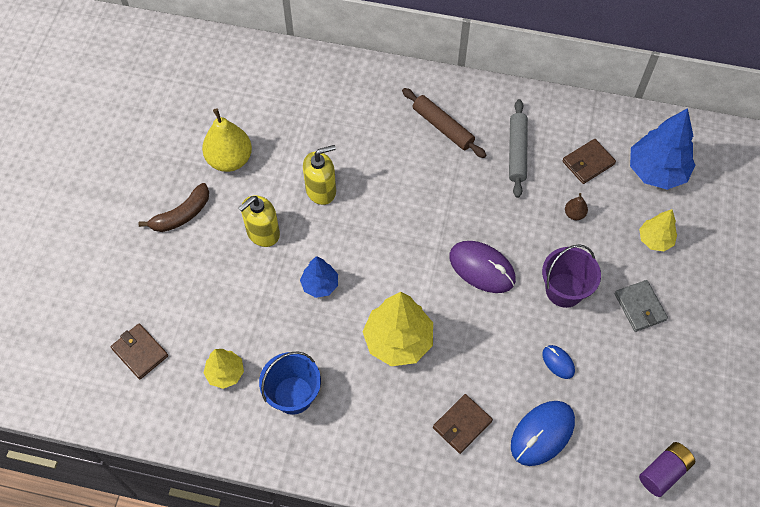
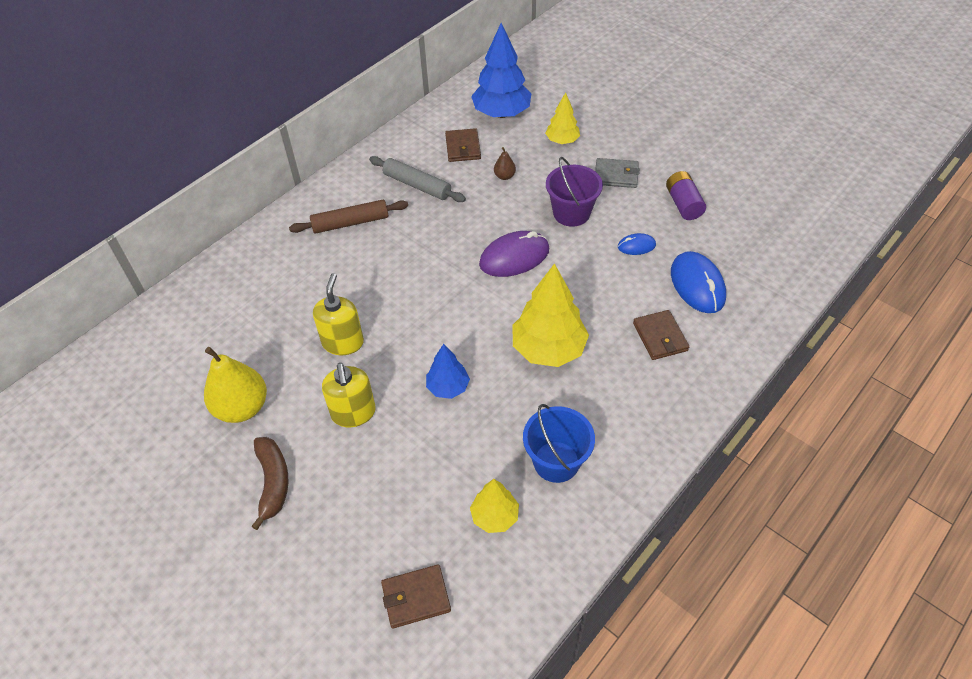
camera: 60 degrees left, 10 degrees down
purple battery [639,442,695,497] -> purple battery moved to [666,171,706,220]

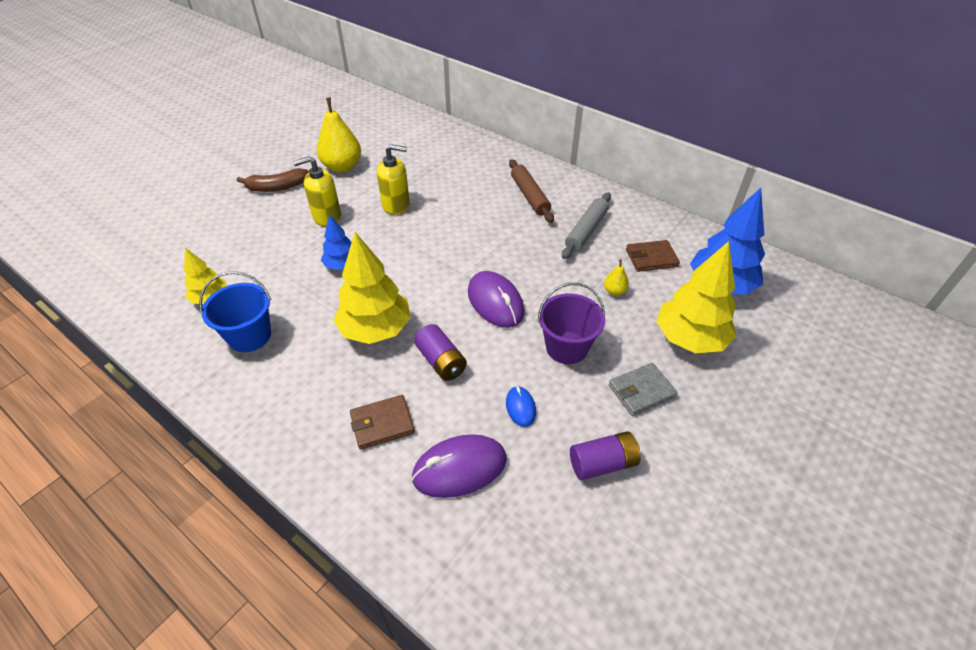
camera: 85 degrees right, 5 degrees down
brown wallet [381,564,451,628] -> none
brown pear [494,147,516,180] -> yellow pear [604,259,629,296]
yellow tree [545,92,580,144] -> yellow tree [656,241,737,353], size x1.78
grey wallet [595,158,640,188] -> grey wallet turned 60 degrees clockwise [609,363,678,416]
blue mouse [671,251,726,313] -> purple mouse [411,434,507,498]
none -> purple battery [414,324,467,381]

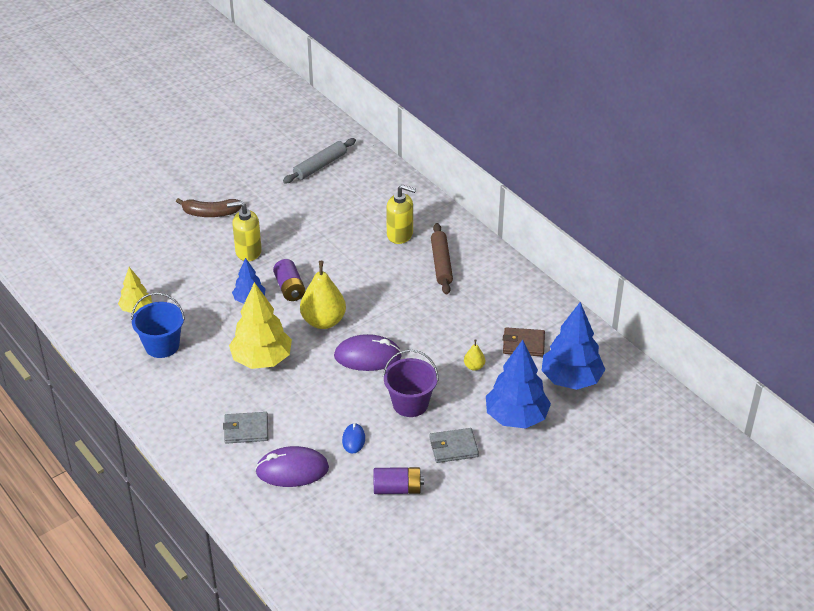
camera: 15 degrees right, 5 degrees down
yellow pear [317,97,361,173] -> yellow pear moved to [300,261,346,329]
brown wallet [350,395,415,450] -> grey wallet [223,412,268,444]
yellow soap dispenser [377,144,410,215] -> yellow soap dispenser moved to [386,185,416,244]
purple battery [414,324,467,381] -> purple battery moved to [273,259,305,301]
purple mouse [468,271,524,328] -> purple mouse turned 75 degrees counterclockwise [334,334,402,371]
grey rolling pin [562,192,611,259] -> grey rolling pin moved to [283,138,356,183]
yellow tree [656,241,737,353] -> blue tree [486,340,551,429]

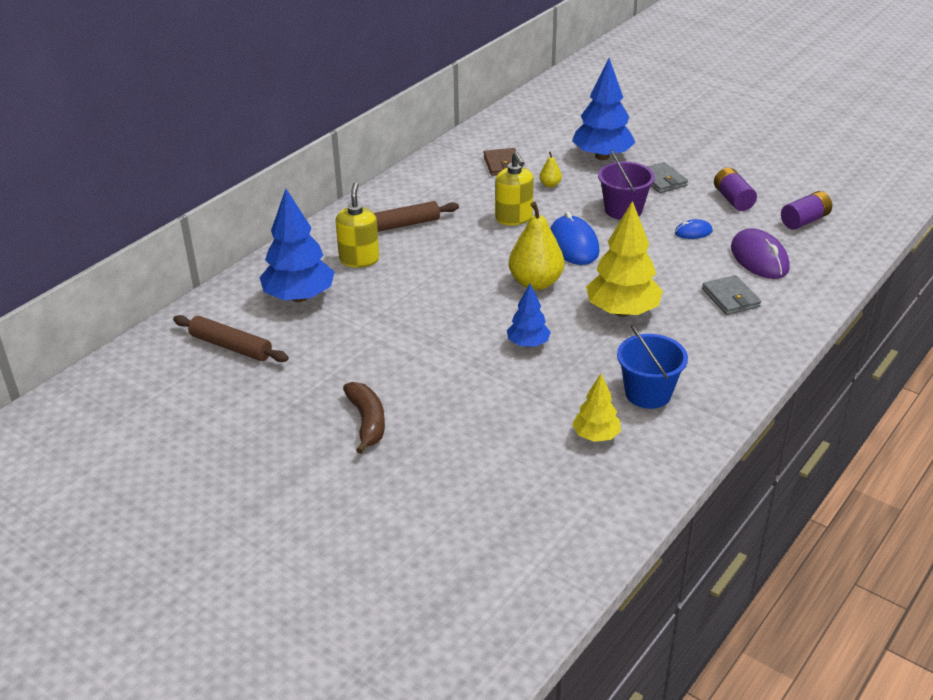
camera: 105 degrees left, 5 degrees down
yellow soap dispenser [227,201,262,261] -> yellow soap dispenser moved to [495,152,534,225]
purple battery [273,259,305,301] -> purple battery moved to [781,191,832,230]
grey rolling pin [283,138,356,183] -> brown rolling pin [173,315,289,362]
purple mouse [334,334,402,371] -> blue mouse [550,211,599,265]
blue tree [542,302,606,390] -> blue tree moved to [260,189,335,302]

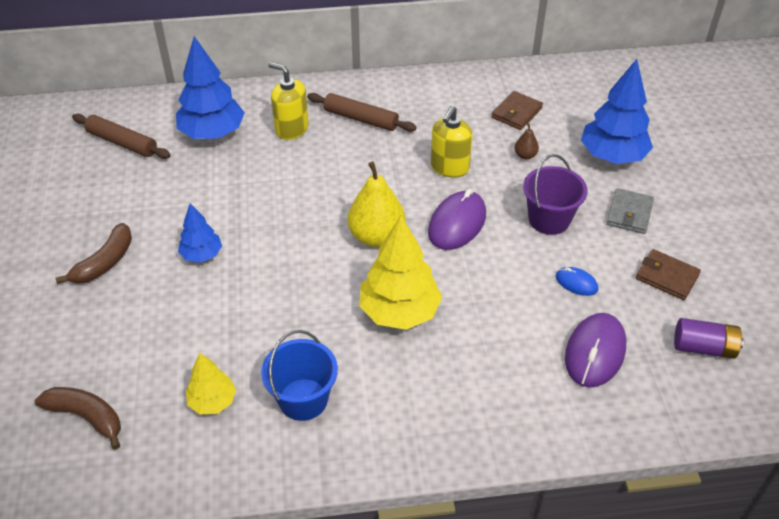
camera: 45 degrees right, 10 degrees up
brown rolling pin [173,315,289,362] -> brown rolling pin turned 45 degrees counterclockwise [72,114,171,159]
yellow soap dispenser [335,182,379,268] -> yellow soap dispenser turned 105 degrees counterclockwise [268,62,309,140]
blue tree [507,284,551,347] -> blue tree moved to [178,204,222,262]
yellow pear [539,151,562,188] -> brown pear [515,123,539,160]
blue mouse [550,211,599,265] -> purple mouse [428,189,486,250]
grey wallet [702,275,761,315] -> none
purple battery [714,168,757,211] -> brown wallet [636,249,701,300]
none -> brown banana [35,387,121,450]

